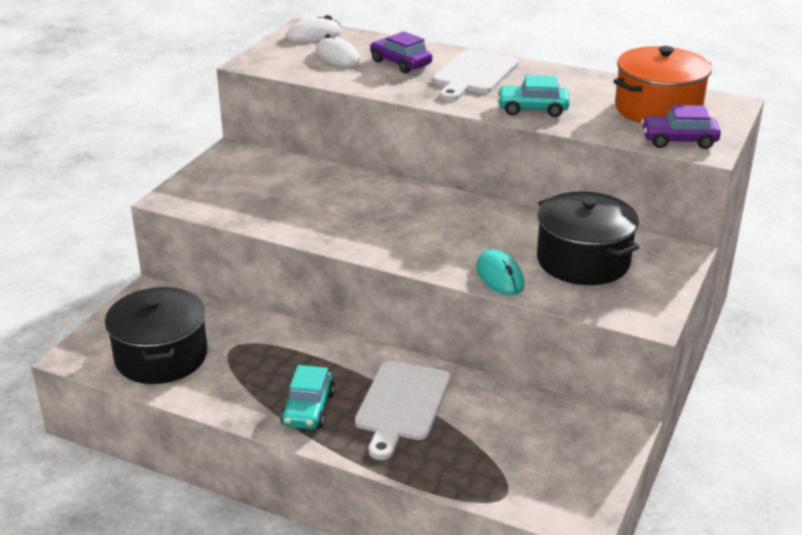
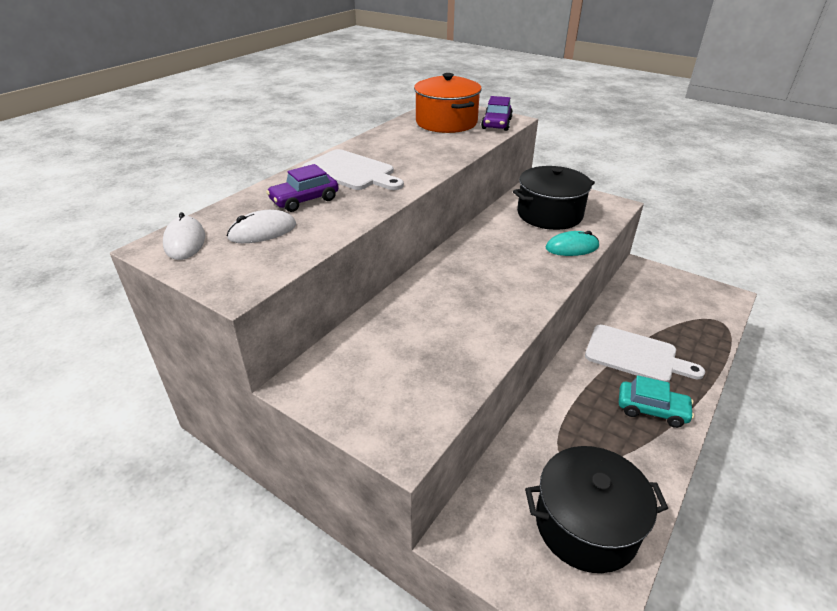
camera: 80 degrees left, 5 degrees up
turquoise car [497,75,570,117] -> none

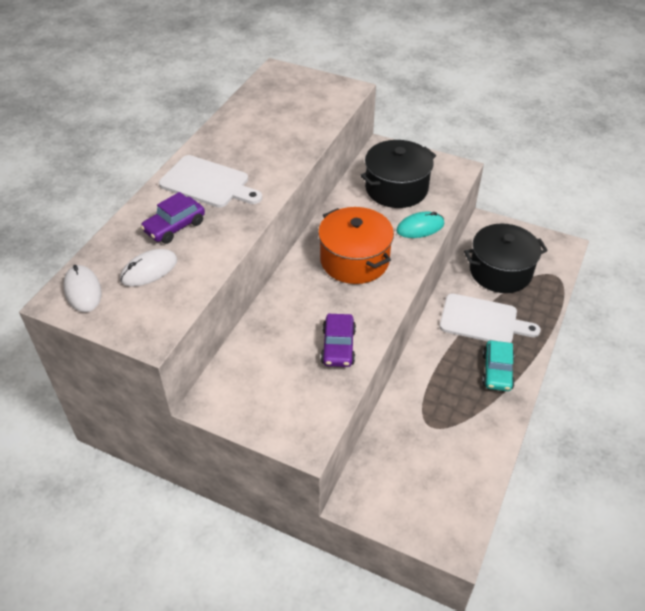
camera: 10 degrees left, 10 degrees up
orange pot [414,73,482,133] -> orange pot moved to [318,207,394,284]
purple car [481,96,513,131] -> purple car moved to [321,314,356,367]
black pot [525,446,668,573] -> black pot moved to [464,223,548,293]
turquoise car [619,375,694,428] -> turquoise car turned 90 degrees clockwise [482,340,515,391]

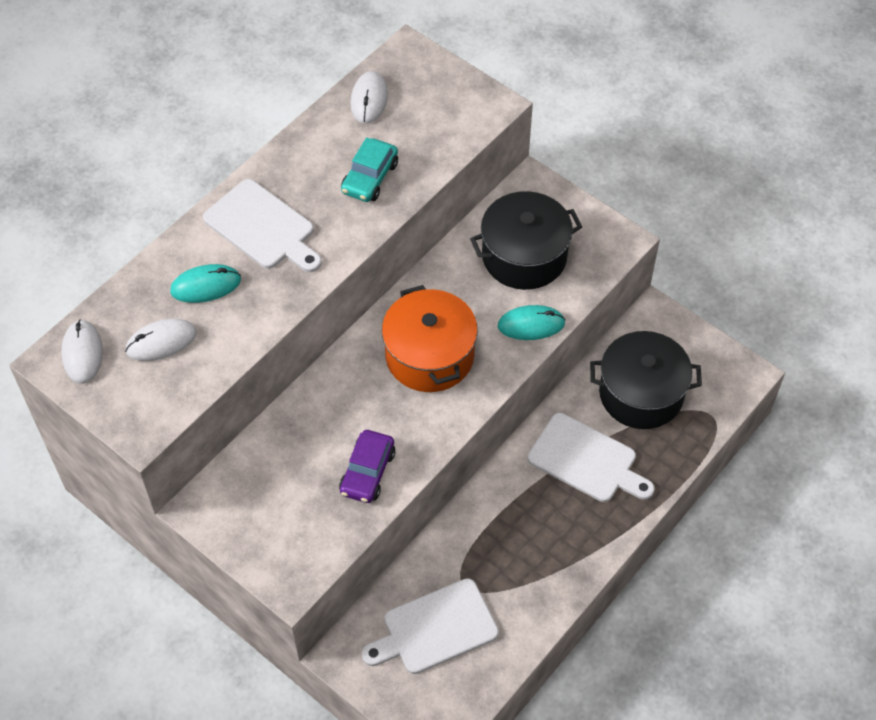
camera: 15 degrees right, 10 degrees up
purple car [141,192,205,244] -> turquoise mouse [170,264,241,303]
turquoise car [482,340,515,391] -> turquoise car moved to [341,137,398,202]
none -> white mouse [350,71,388,124]
none -> white cutting board [362,579,499,674]

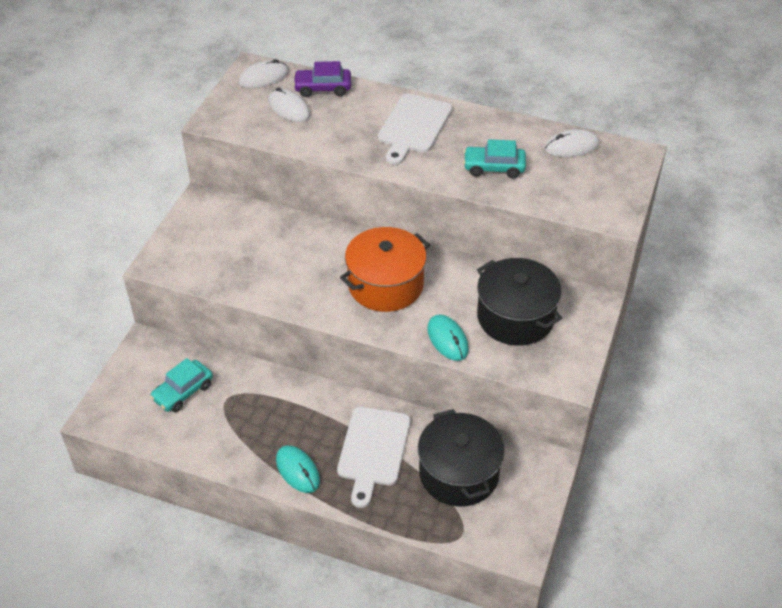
camera: 70 degrees right, 10 degrees down
turquoise mouse [170,264,241,303] -> turquoise mouse moved to [276,445,320,493]
purple car [339,430,395,503] -> purple car moved to [293,61,351,97]
white cutting board [362,579,499,674] -> turquoise car [150,358,213,412]

